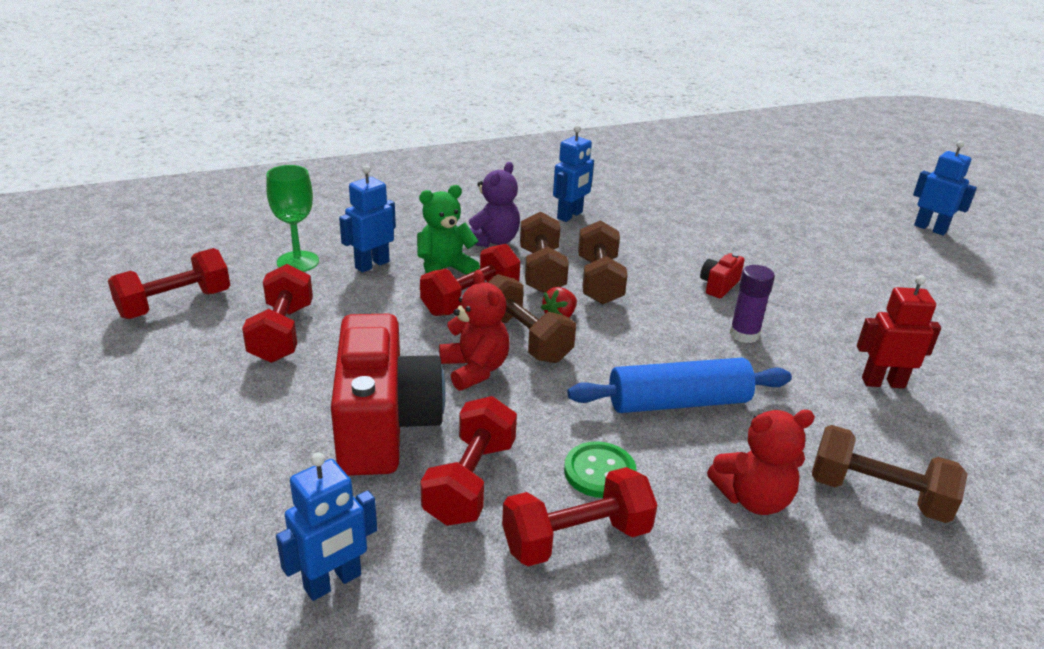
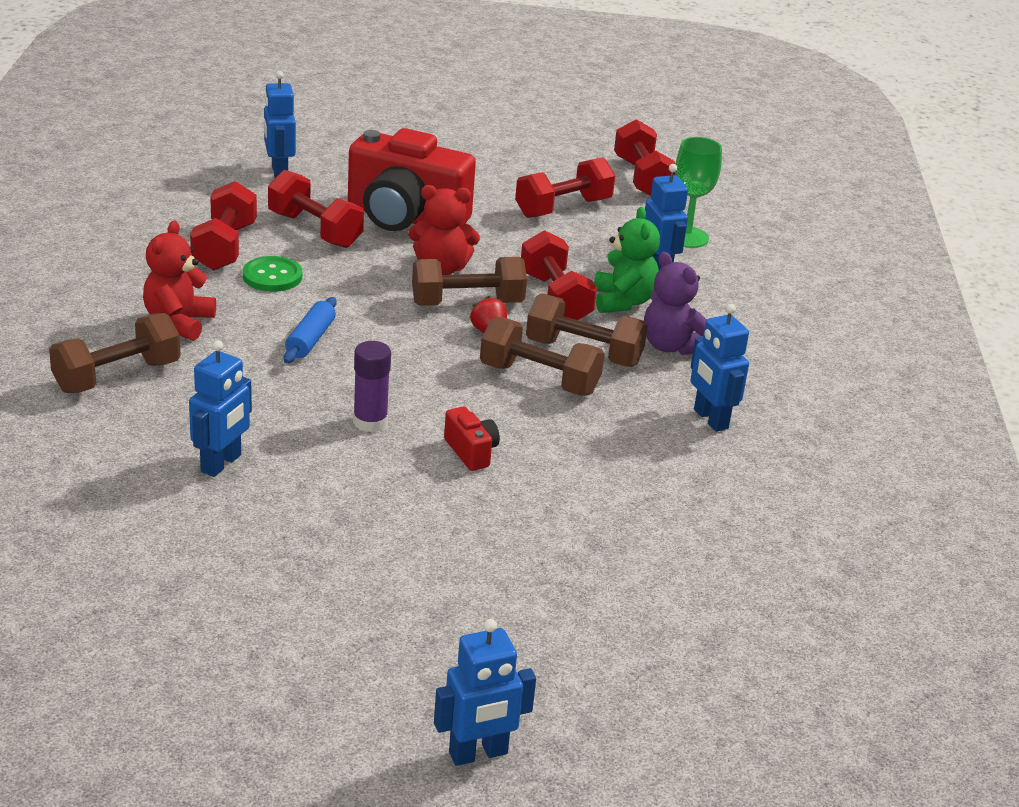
camera: 115 degrees right, 0 degrees up
red dumbbell [242,264,313,363] -> red dumbbell turned 60 degrees counterclockwise [515,157,615,218]
blue rolling pin [568,358,792,413] -> blue rolling pin [284,297,337,363], size x0.57
red robot [857,275,941,388] -> blue robot [189,340,252,477]

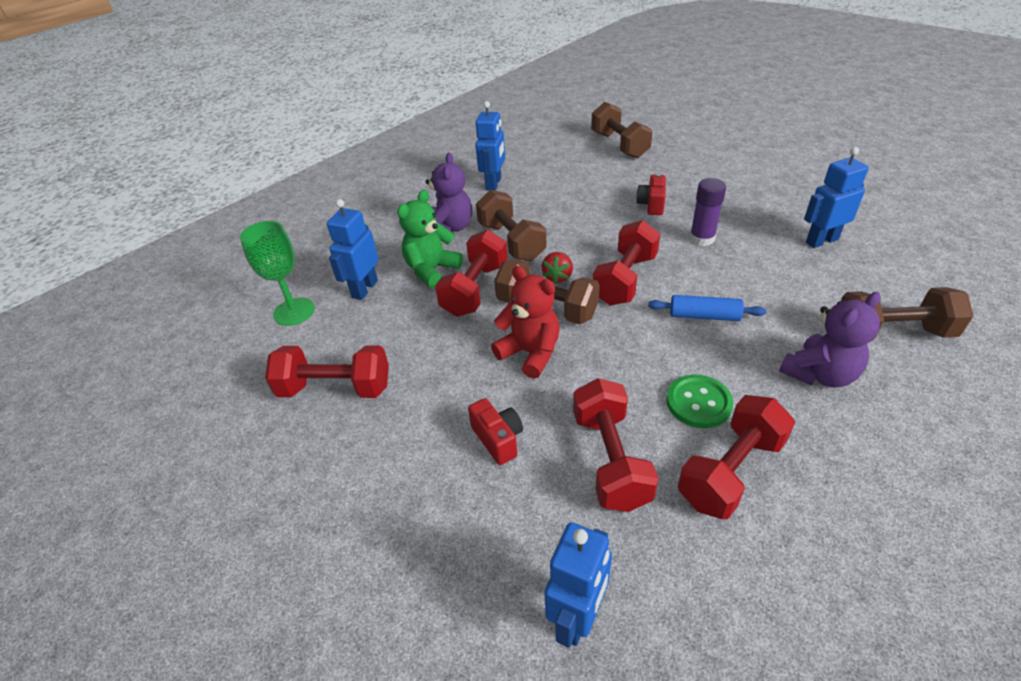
camera: 135 degrees left, 10 degrees up
red teddy bear [143,221,216,341] -> purple teddy bear [779,292,881,387]
blue rolling pin [284,297,337,363] -> blue rolling pin turned 45 degrees clockwise [648,295,766,321]
red camera [348,128,476,231] -> red camera [468,398,523,465], size x0.41
blue robot [434,619,536,766] -> none
brown dumbbell [480,317,604,396] -> brown dumbbell moved to [591,102,653,158]
red dumbbell [614,119,676,196] -> red dumbbell moved to [593,220,660,305]

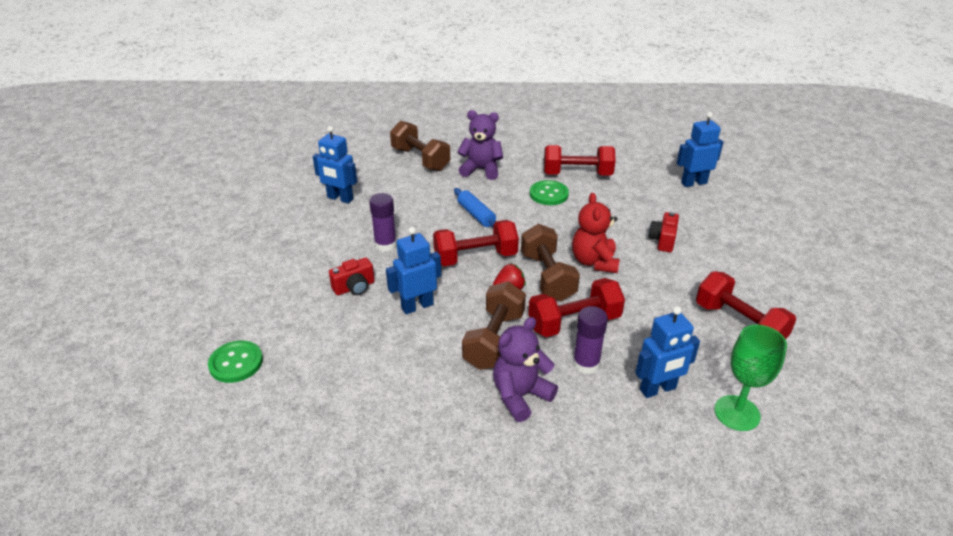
camera: 135 degrees left, 5 degrees down
green teddy bear [397,190,463,288] -> purple glue stick [573,306,608,374]
blue robot [475,101,505,191] -> blue robot moved to [386,227,441,314]
red dumbbell [573,378,659,512] -> none
brown dumbbell [591,102,653,158] -> green button [208,340,263,383]

